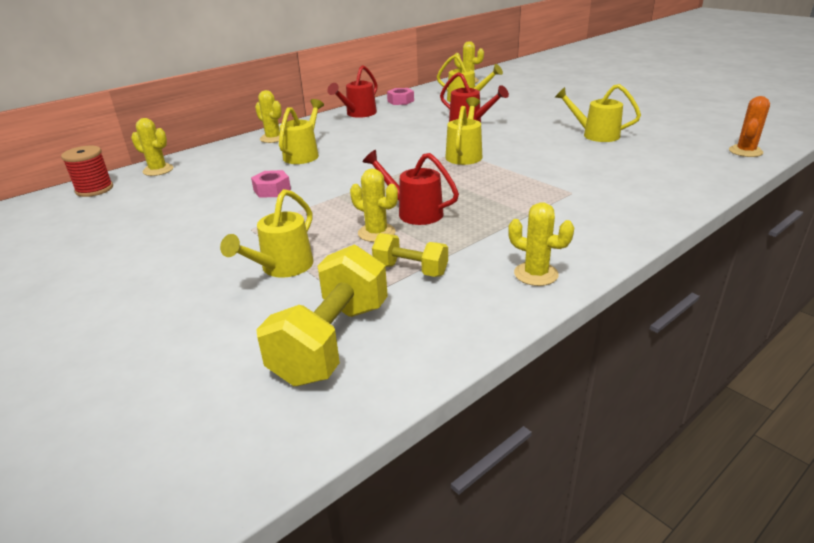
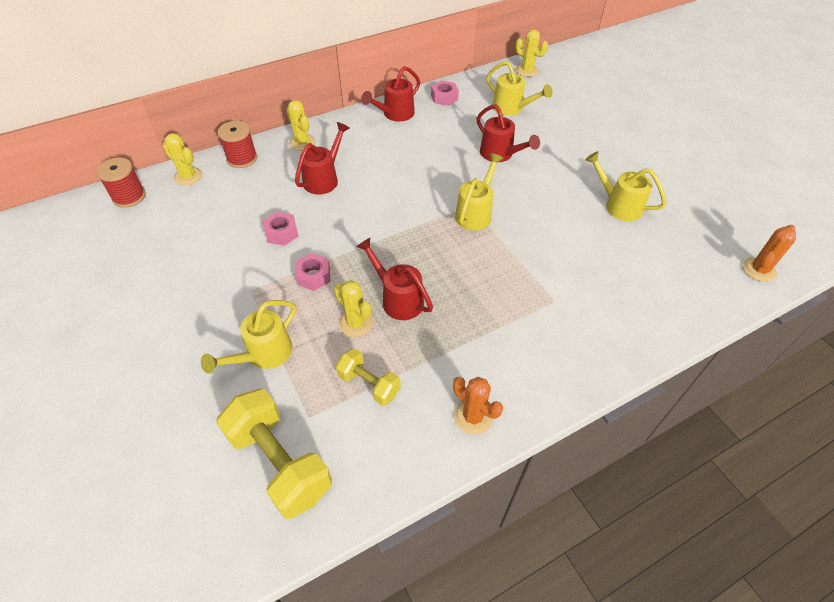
camera: 10 degrees right, 20 degrees up
yellow dumbbell [256,244,388,386] -> yellow dumbbell turned 75 degrees counterclockwise [216,389,332,519]
yellow watering can [279,99,324,164] -> red watering can [295,122,350,195]
yellow cactus [508,202,574,286] -> orange cactus [453,377,503,435]
none -> red spool [218,121,257,168]
none -> pink nut [295,253,330,291]

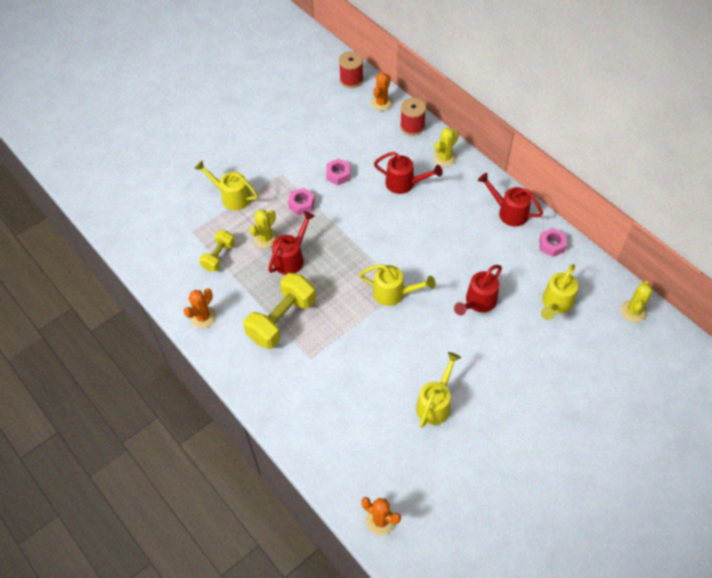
camera: 80 degrees right, 5 degrees up
yellow cactus [163,133,202,186] -> orange cactus [371,72,393,111]
yellow dumbbell [216,389,332,519] -> yellow dumbbell moved to [243,273,316,349]

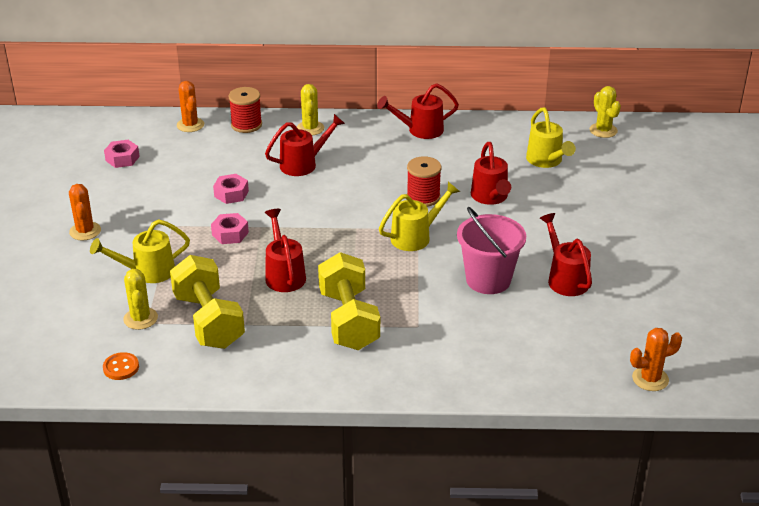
camera: 50 degrees left, 20 degrees down
orange cactus [184,288,216,328] -> orange cactus moved to [69,184,101,241]
yellow dumbbell [199,230,235,272] -> yellow dumbbell [170,255,245,349], size x1.76
yellow cactus [249,209,278,248] -> yellow cactus moved to [123,269,158,330]
red spool [339,51,363,88] -> red spool moved to [407,156,441,207]
yellow watering can [416,352,461,428] -> red watering can [540,213,592,296]
pink nut [539,228,567,257] -> pink nut moved to [104,140,140,168]
none -> orange button [103,352,139,380]
none -> pink bucket [457,207,526,294]

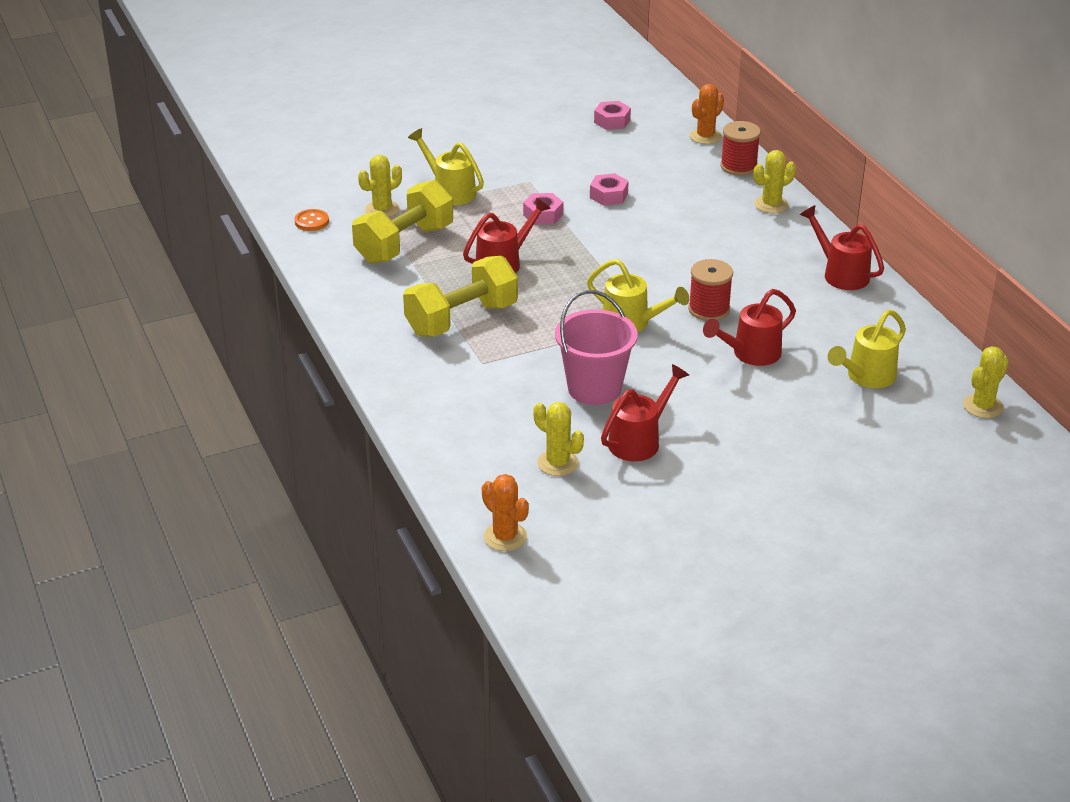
camera: 65 degrees right, 0 degrees up
orange cactus [69,184,101,241] -> none
red watering can [265,114,345,176] -> none
none -> yellow cactus [533,402,584,476]

